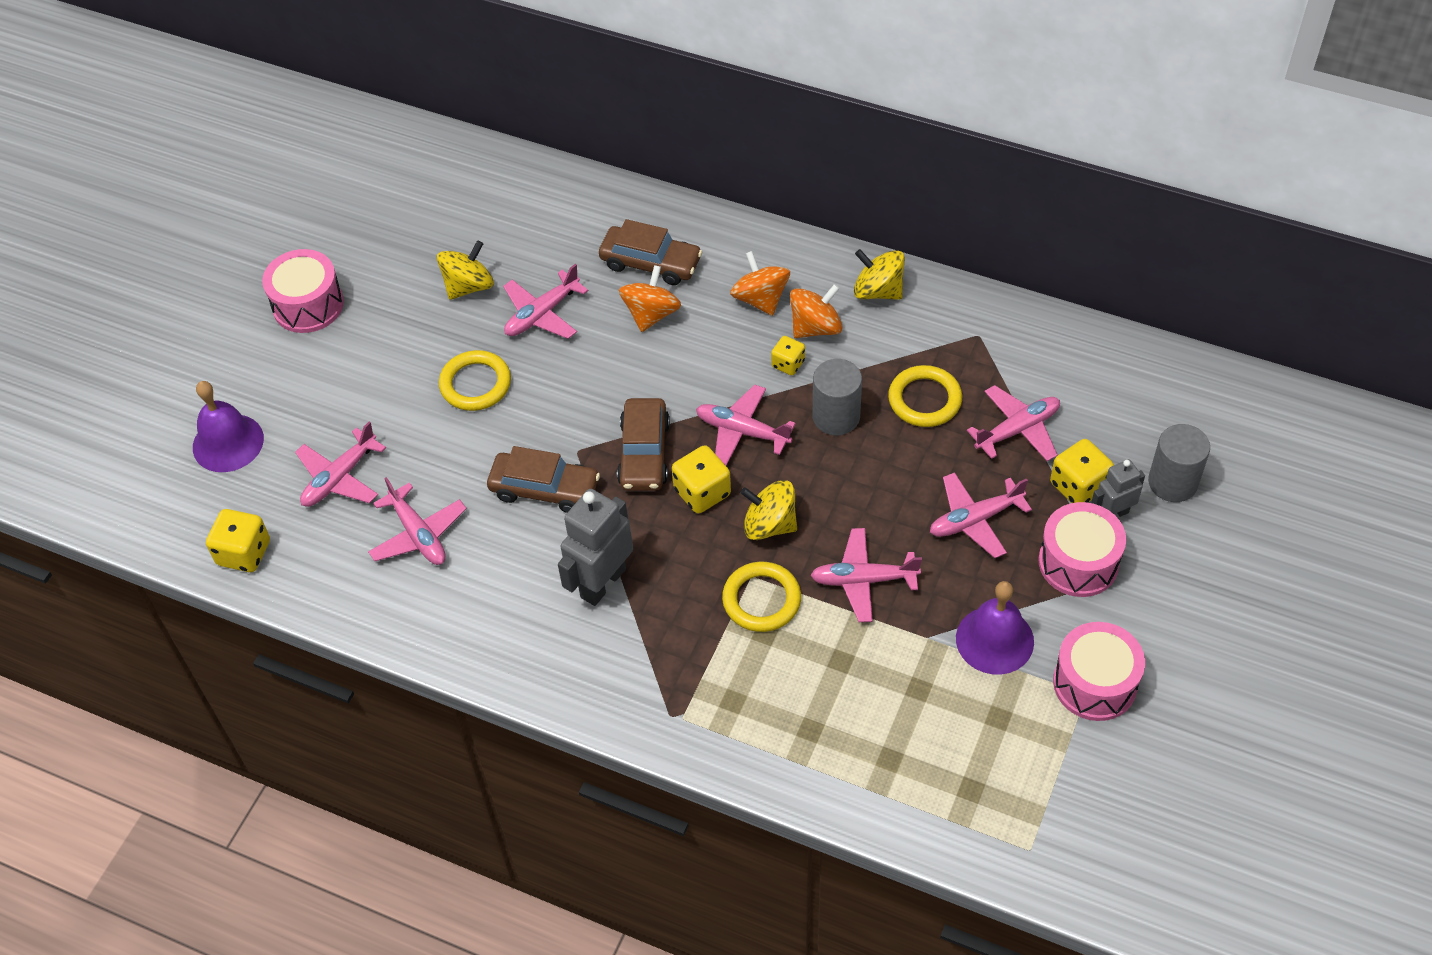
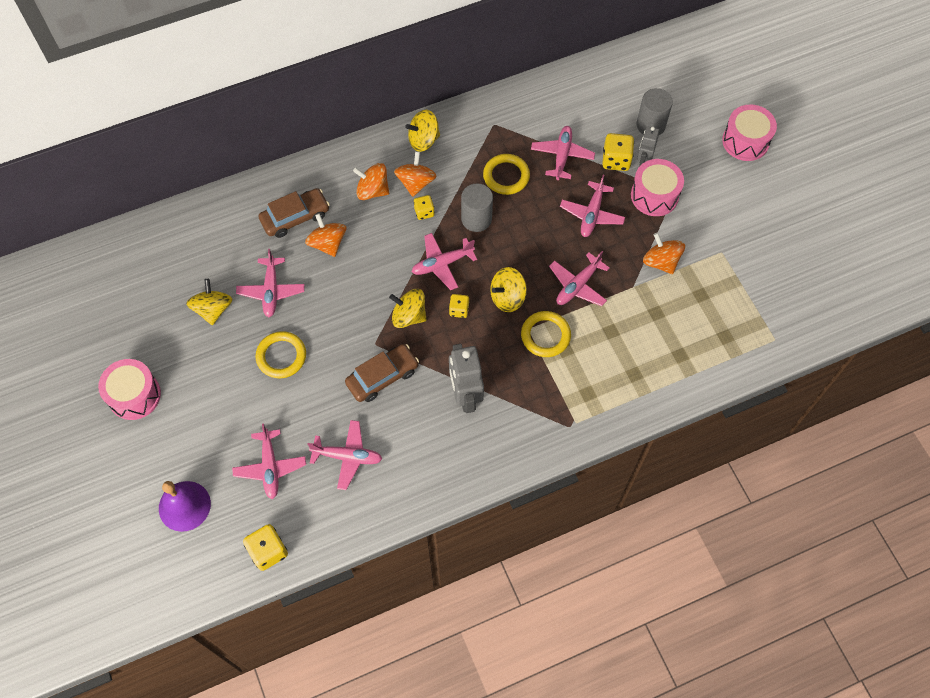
camera: 50 degrees left, 10 degrees up
brown car [617,398,670,491] -> yellow spinning top [389,289,427,328]
yellow dice [672,445,731,514] -> yellow dice [449,294,469,318], size x0.62
purple bell [956,581,1034,675] -> orange spinning top [643,232,685,274]
pink drum [1053,622,1145,721] -> pink drum moved to [722,104,777,161]

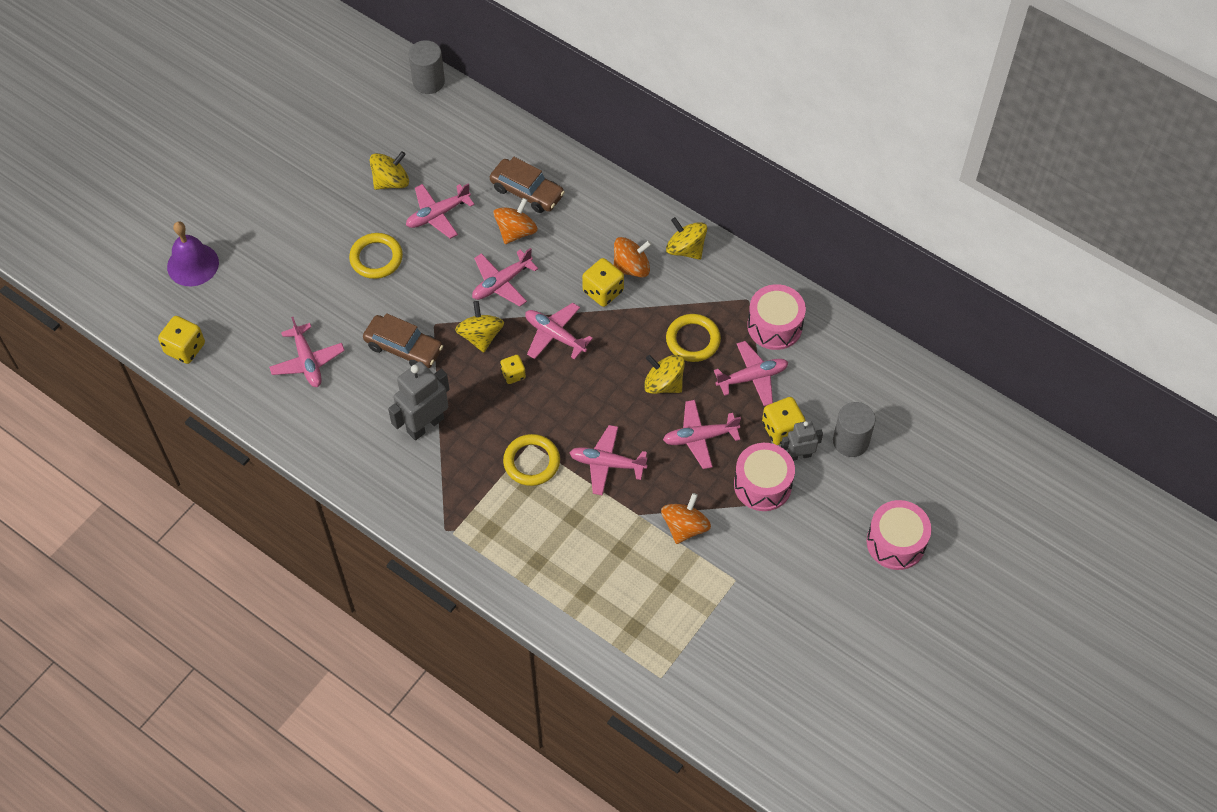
camera: 60 degrees right, 5 degrees down
pink drum [98,359,161,420] -> pink drum moved to [747,284,806,350]
pink plane [232,423,306,499] -> pink plane moved to [472,248,539,307]
orange spinning top [353,163,389,200] -> none
yellow dice [414,195,435,220] -> yellow dice [582,258,624,307], size x1.61
grey cylinder [461,184,493,232] -> grey cylinder moved to [408,40,445,94]
yellow spinning top [490,267,527,312] -> yellow spinning top moved to [644,355,685,394]

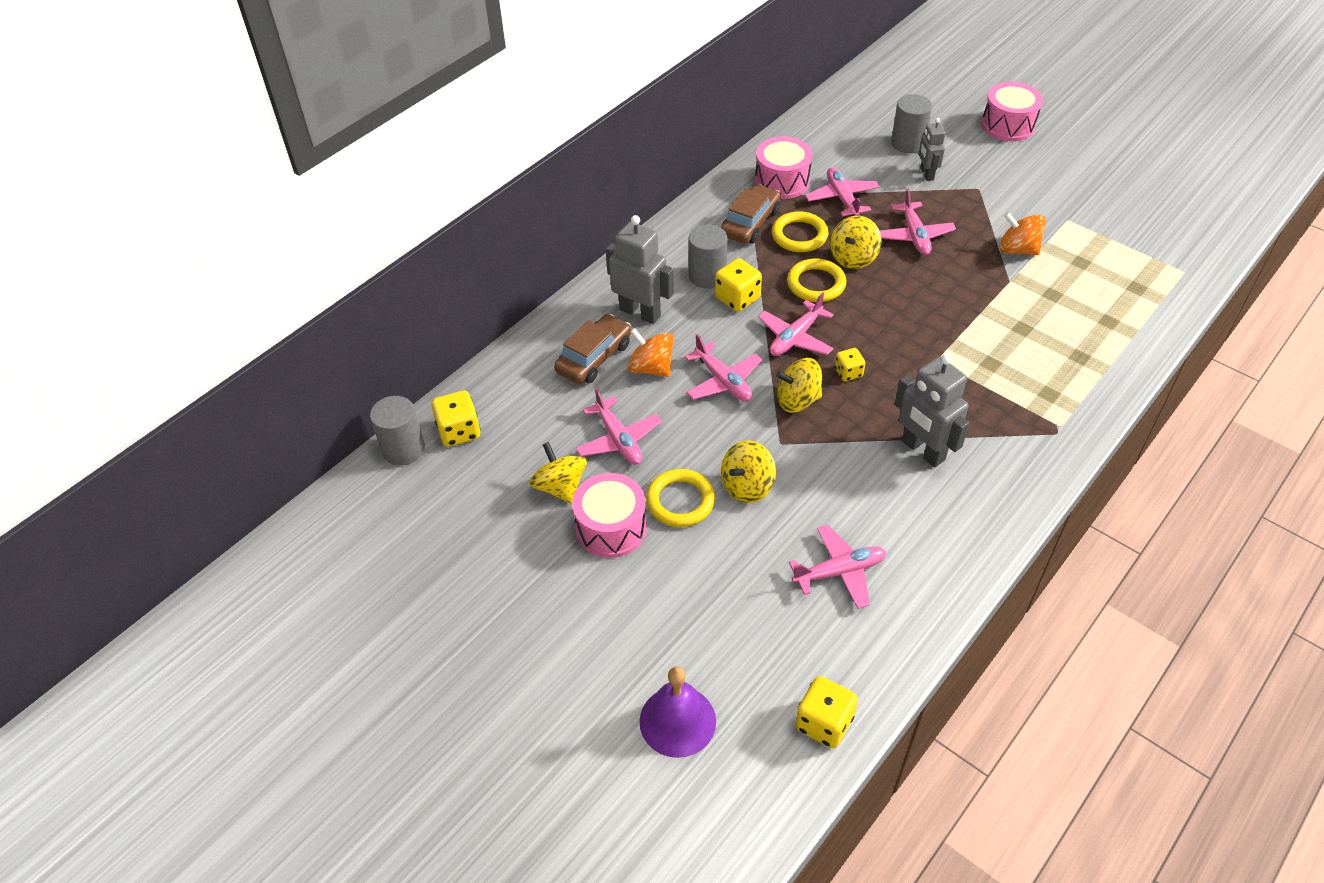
camera: 85 degrees left, 10 degrees down
brown car [363,313,443,368] -> brown car moved to [721,184,781,244]
yellow ring [503,434,560,486] -> yellow ring moved to [787,258,846,302]
pink plane [569,425,648,496] -> none
orange spinning top [614,237,652,277] -> grey cylinder [688,224,727,289]
yellow spinning top [666,217,707,260] -> yellow spinning top moved to [721,440,776,503]
pink drum [734,443,795,511] -> pink drum moved to [572,473,647,558]
yellow dice [762,397,805,445] -> yellow dice moved to [431,390,481,447]
none -> grey robot [606,215,674,324]

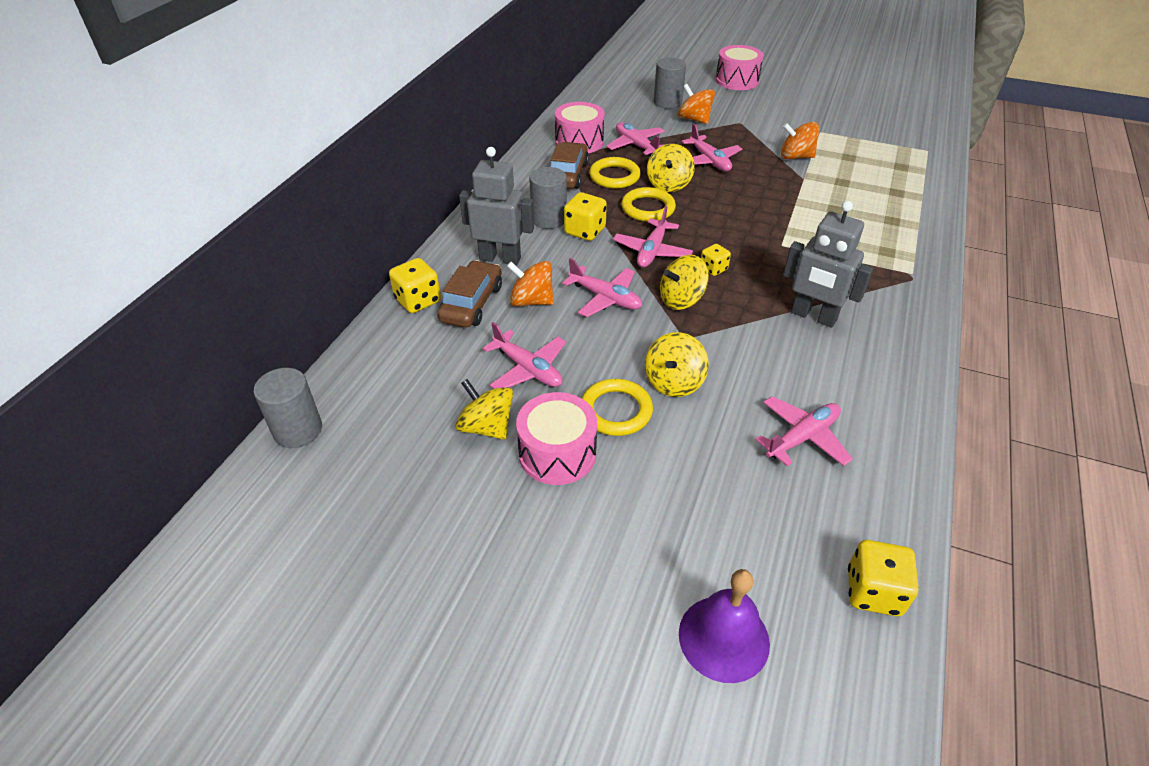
camera: 20 degrees left, 5 degrees down
yellow dice [431,390,481,447] -> yellow dice moved to [389,258,441,313]
grey robot [918,118,946,181] -> orange spinning top [678,84,715,124]

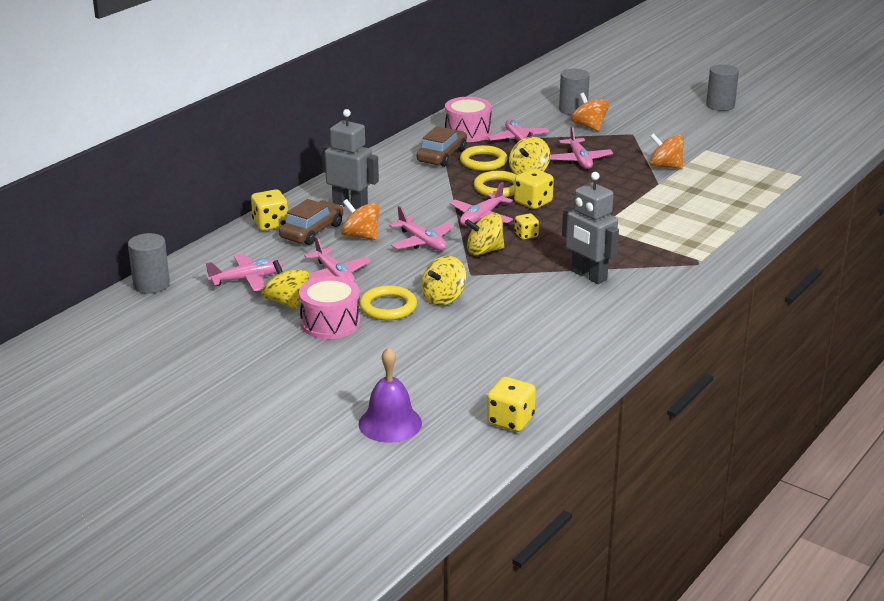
camera: 15 degrees right, 15 degrees down
grey cylinder [529,167,567,229] -> grey cylinder moved to [706,64,739,111]
yellow dice [564,192,607,241] -> yellow dice moved to [514,168,554,209]
pink drum [716,45,764,90] -> none
pink plane [755,396,853,466] -> pink plane moved to [206,253,283,292]

